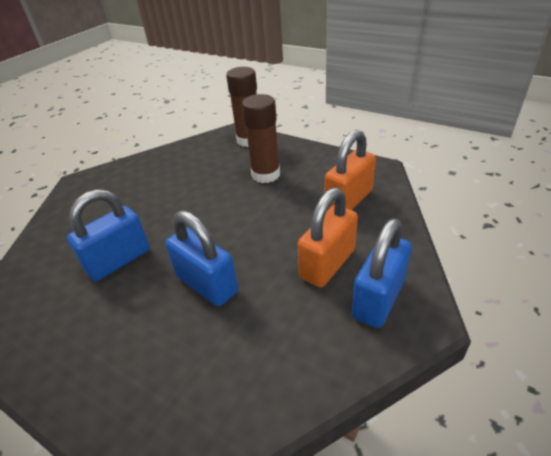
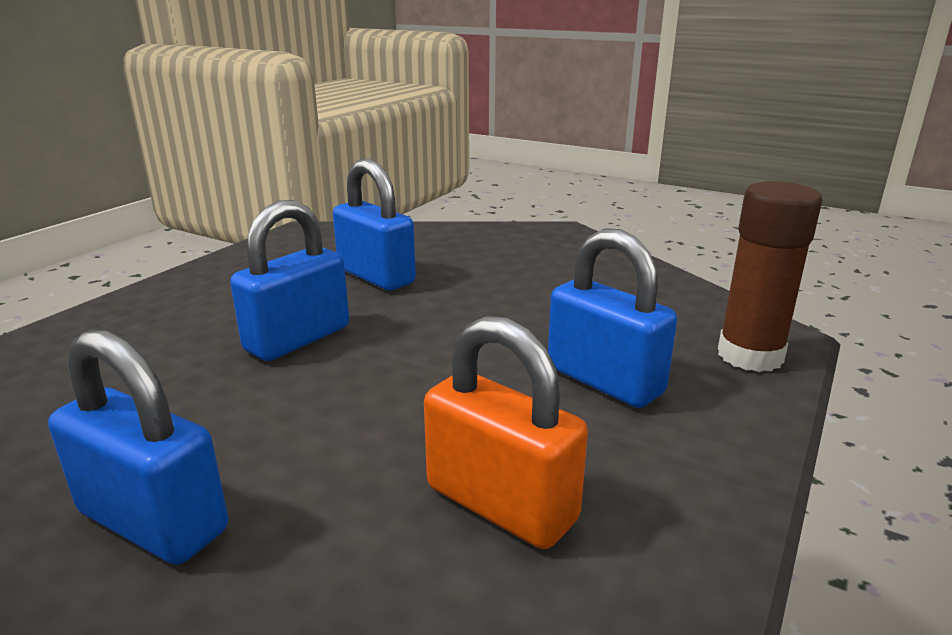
camera: 85 degrees right, 15 degrees down
brown glue stick [242,94,280,183] -> blue padlock [548,228,677,408]
orange padlock [298,188,358,288] -> none

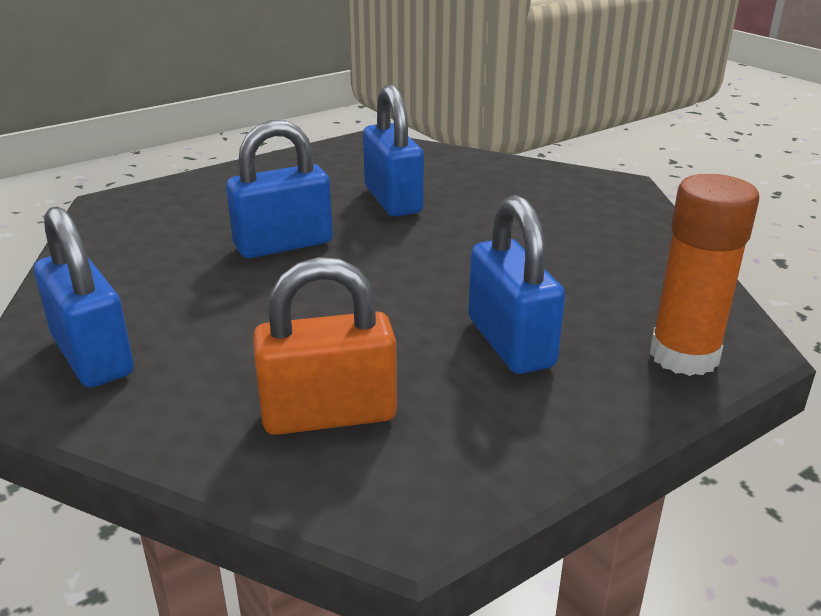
camera: 25 degrees right, 5 degrees up
orange padlock [424,315,588,549] -> orange padlock turned 75 degrees counterclockwise [253,257,397,435]
brown glue stick [718,181,823,372] -> orange glue stick [650,174,759,376]

